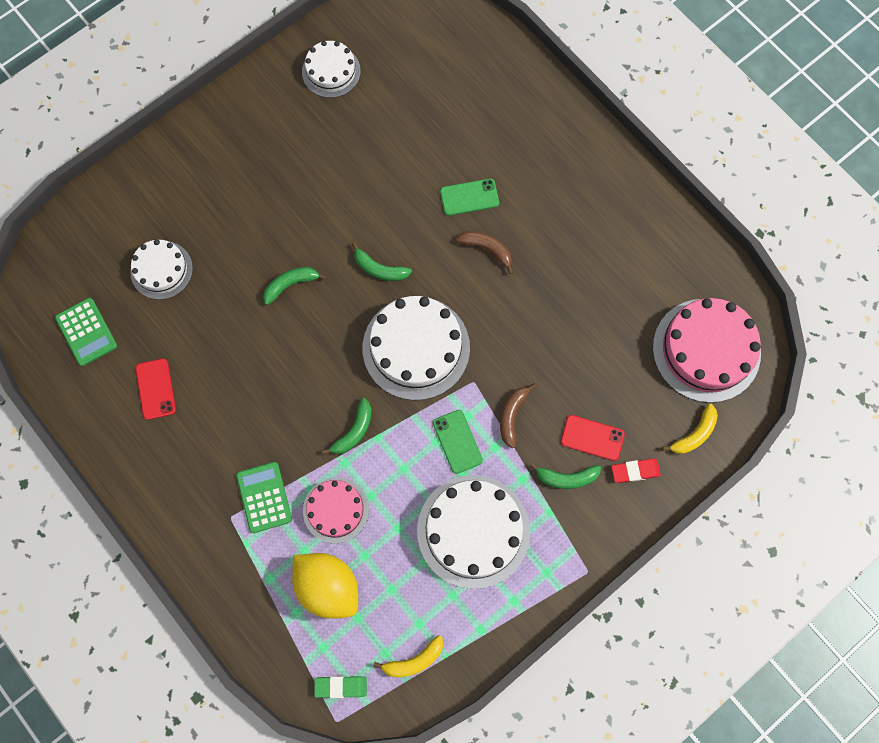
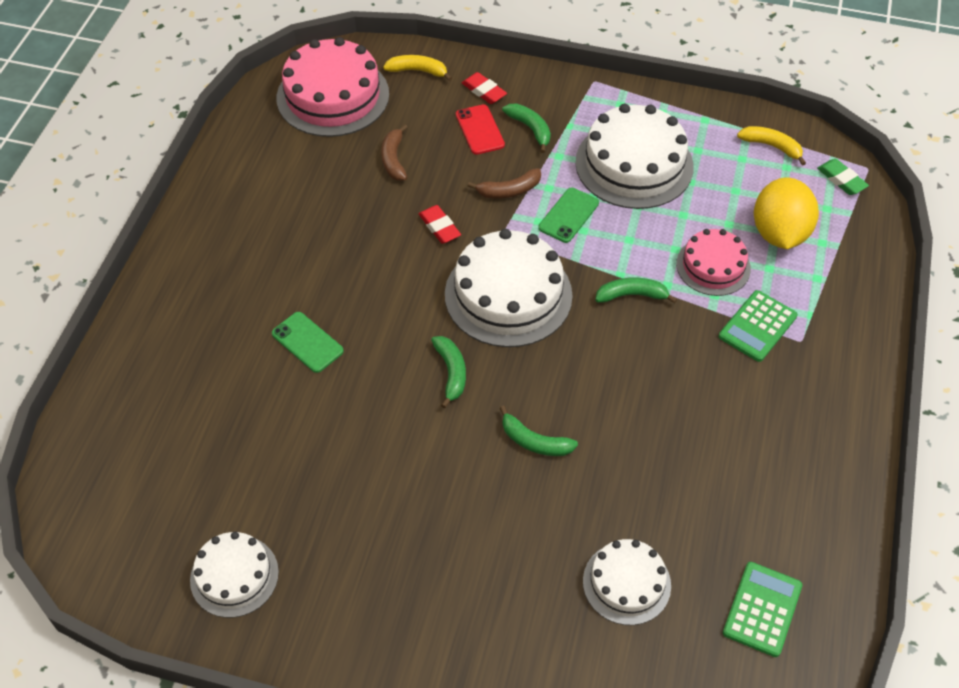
camera: 125 degrees left, 20 degrees down
red phone [136,358,176,420] -> none
brown banana [456,231,513,274] -> brown banana moved to [381,124,408,181]
none -> red eraser [419,205,461,244]

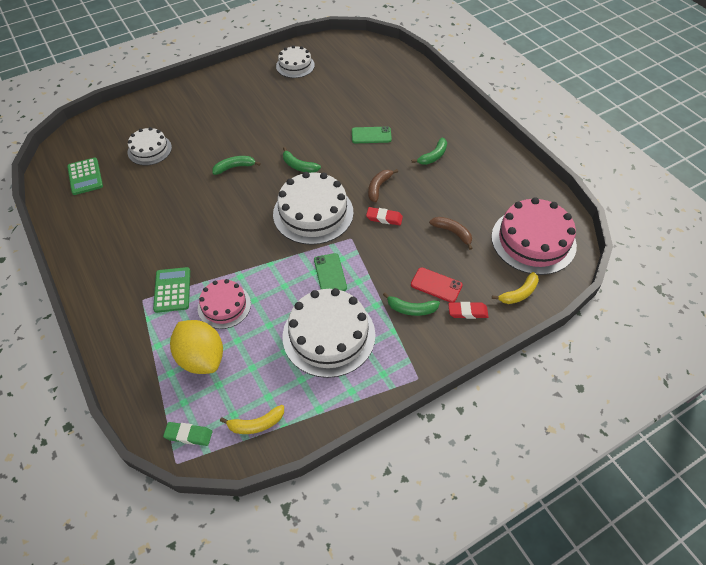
camera: 135 degrees right, 0 degrees up
brown banana [468,168,541,199] -> brown banana moved to [368,169,398,202]
green banana [595,278,677,303] -> green banana moved to [412,138,447,165]

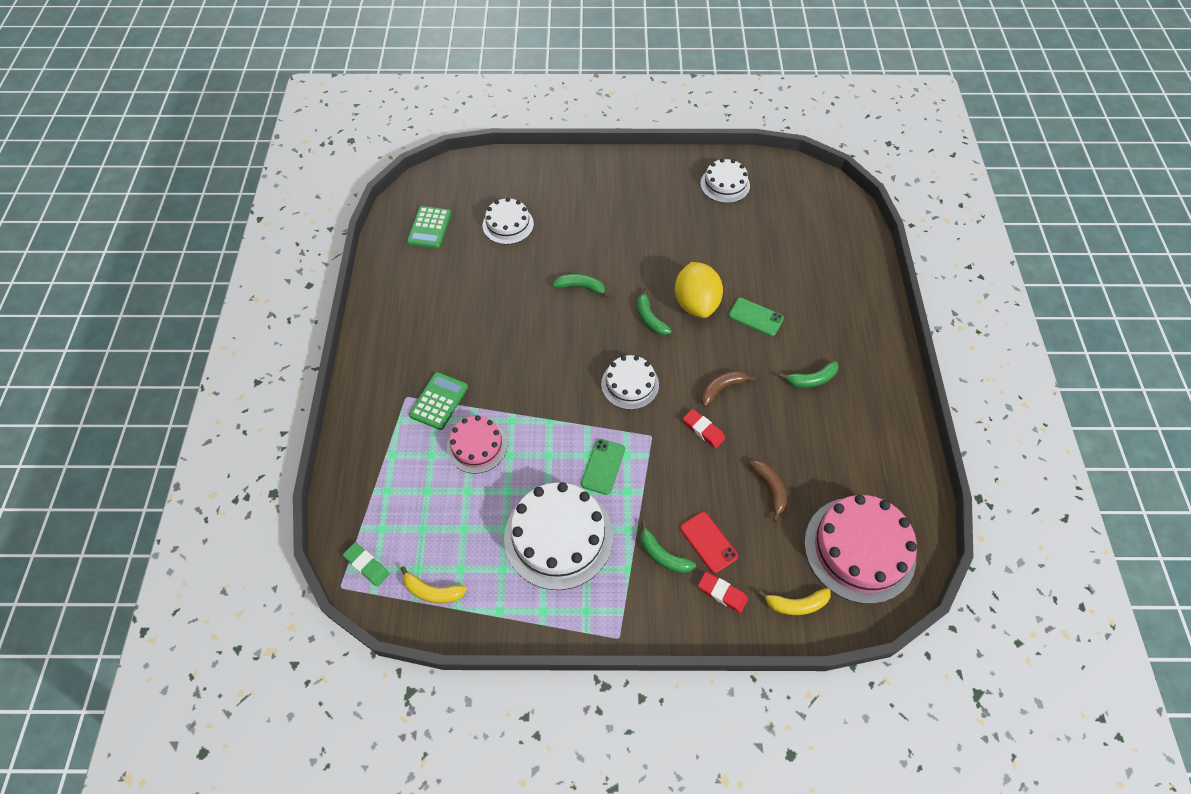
camera: 30 degrees right, 5 degrees up
yellow lemon [170,320,223,374] -> yellow lemon moved to [675,262,723,318]
white cake [273,172,354,245] -> white cake [601,355,659,410], size x0.59

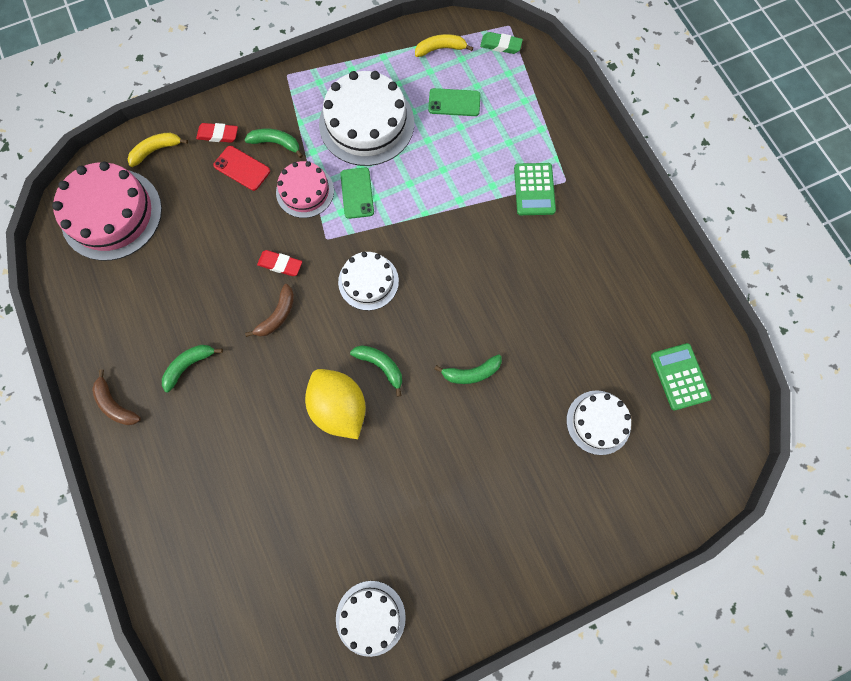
camera: 155 degrees right, 15 degrees up
pink cake [447,415,507,474] -> pink cake moved to [276,161,334,218]
green phone [729,298,784,336] -> green phone moved to [428,88,481,116]
brown banana [749,460,787,522] -> brown banana moved to [92,370,141,425]

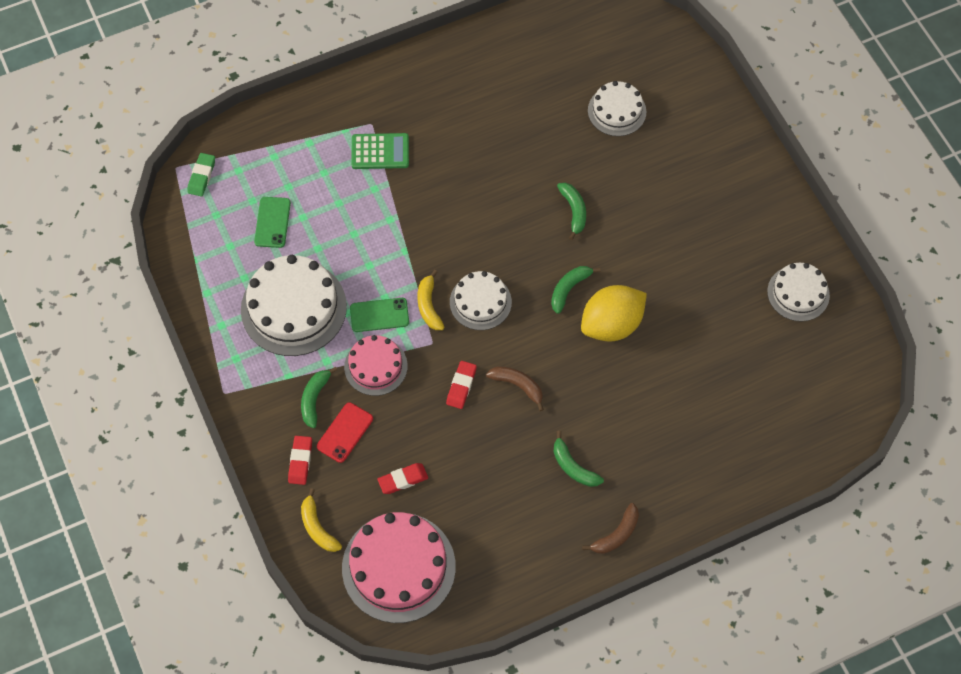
camera: 90 degrees left, 10 degrees down
yellow banana [415,34,473,57] -> yellow banana moved to [417,270,444,330]
green calculator [651,343,712,411] -> none
none -> red eraser [377,463,428,494]

